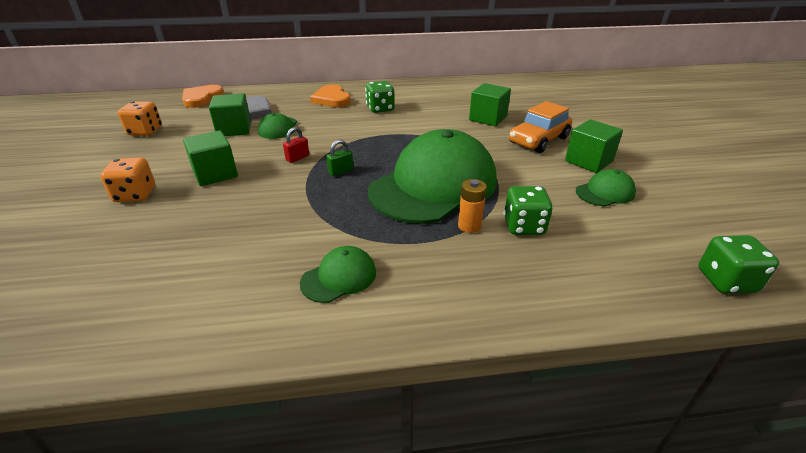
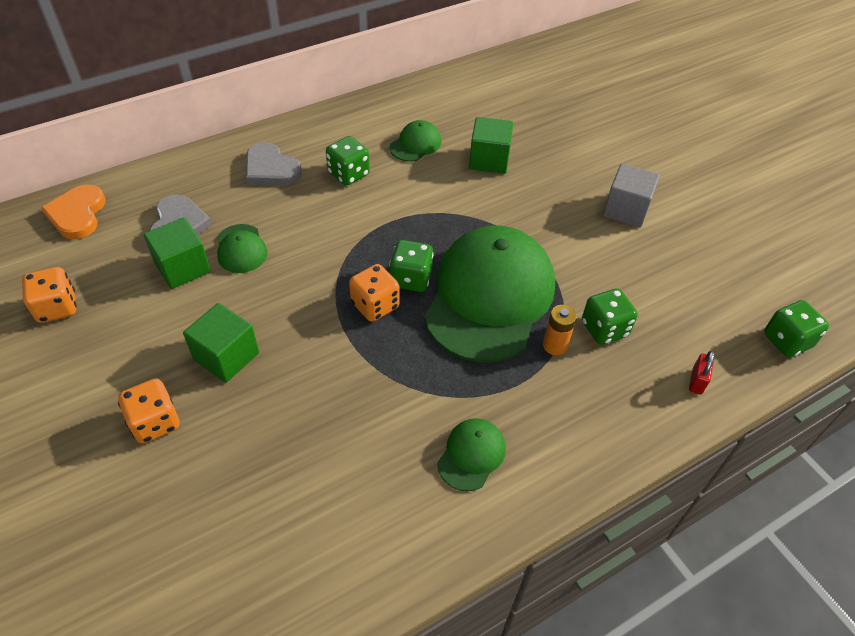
camera: 25 degrees left, 15 degrees up
red padlock [283,127,309,163] -> red padlock moved to [689,351,714,395]
orange heart [310,85,351,107] -> grey heart [246,142,302,185]
green padlock [326,139,353,176] -> orange dice [349,264,400,322]
orange car [509,101,572,153] -> none
green cube [565,119,623,173] -> grey cube [603,164,660,227]
green cap [576,169,636,207] -> green cap moved to [389,120,441,162]
none -> green dice [389,240,434,292]

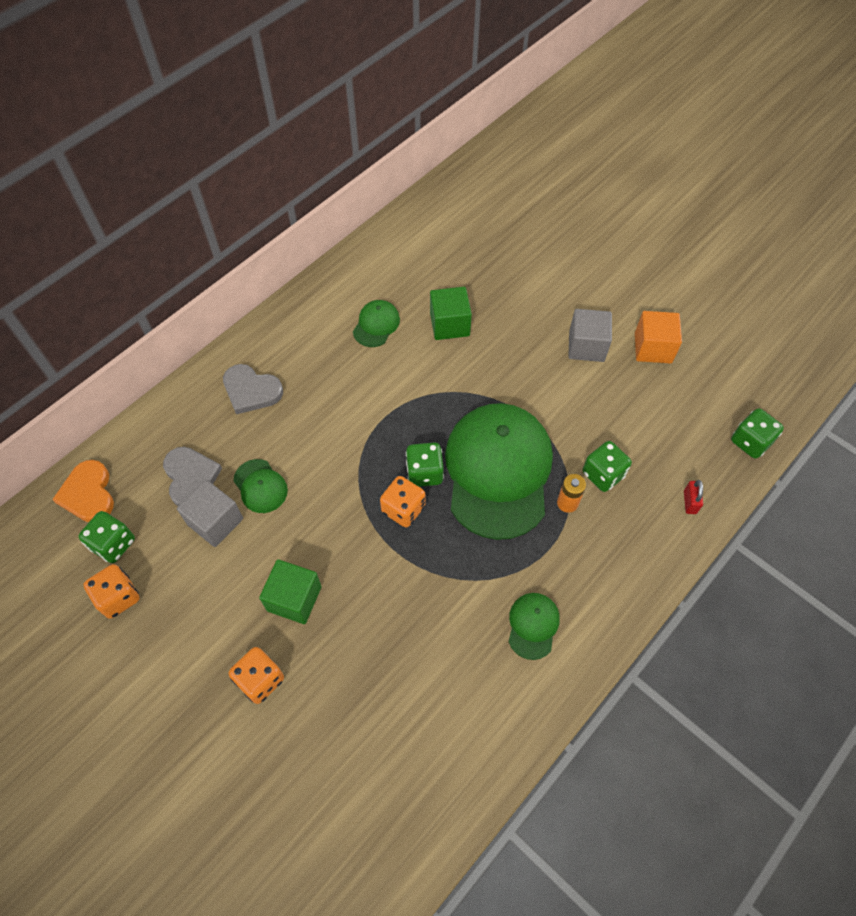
camera: 15 degrees left, 10 degrees up
green cube [144,217,211,289] -> grey cube [177,480,243,547]
green dice [326,136,370,186] -> green dice moved to [78,511,135,563]
none -> orange cube [635,311,682,363]

